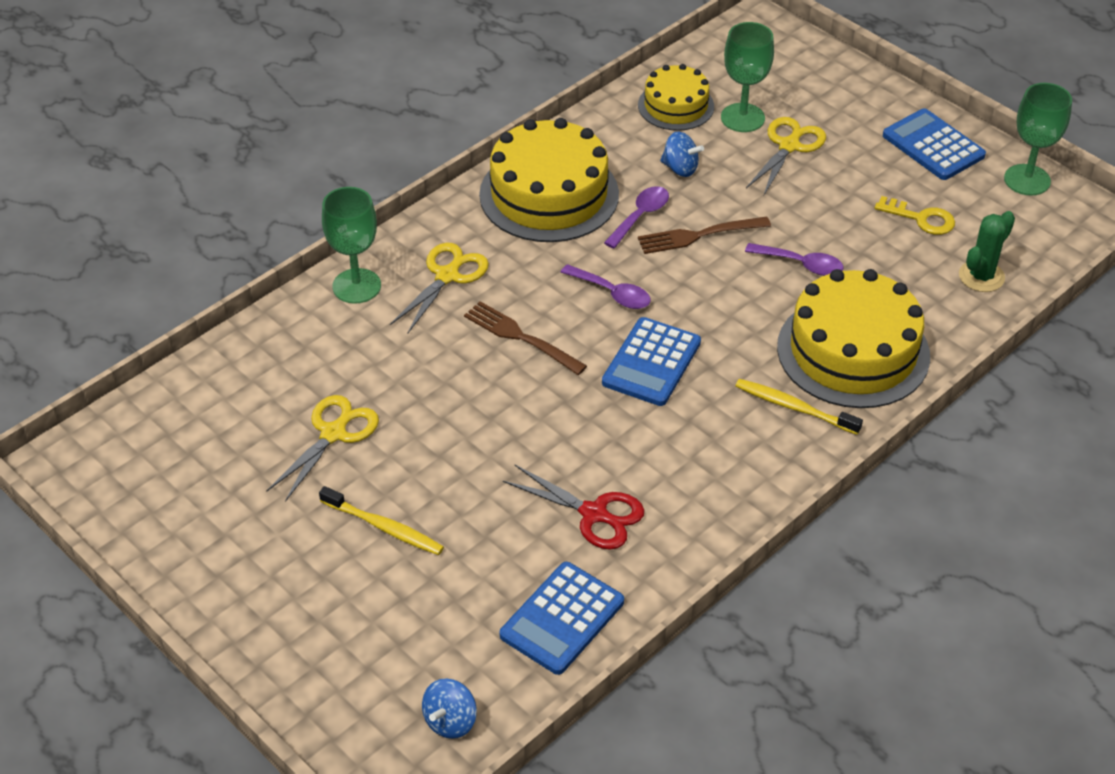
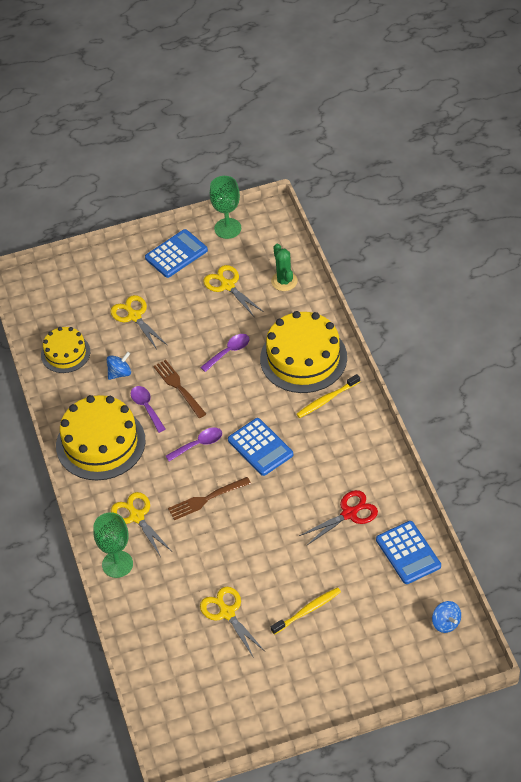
camera: 60 degrees left, 5 degrees up
brown fork [638,217,771,254] -> brown fork turned 135 degrees clockwise [153,360,206,418]
green goblet [721,22,774,132] -> none
yellow key [875,196,955,235] -> yellow scissors [203,265,264,318]
blue calculator [883,108,986,180] -> blue calculator turned 150 degrees clockwise [145,229,208,278]

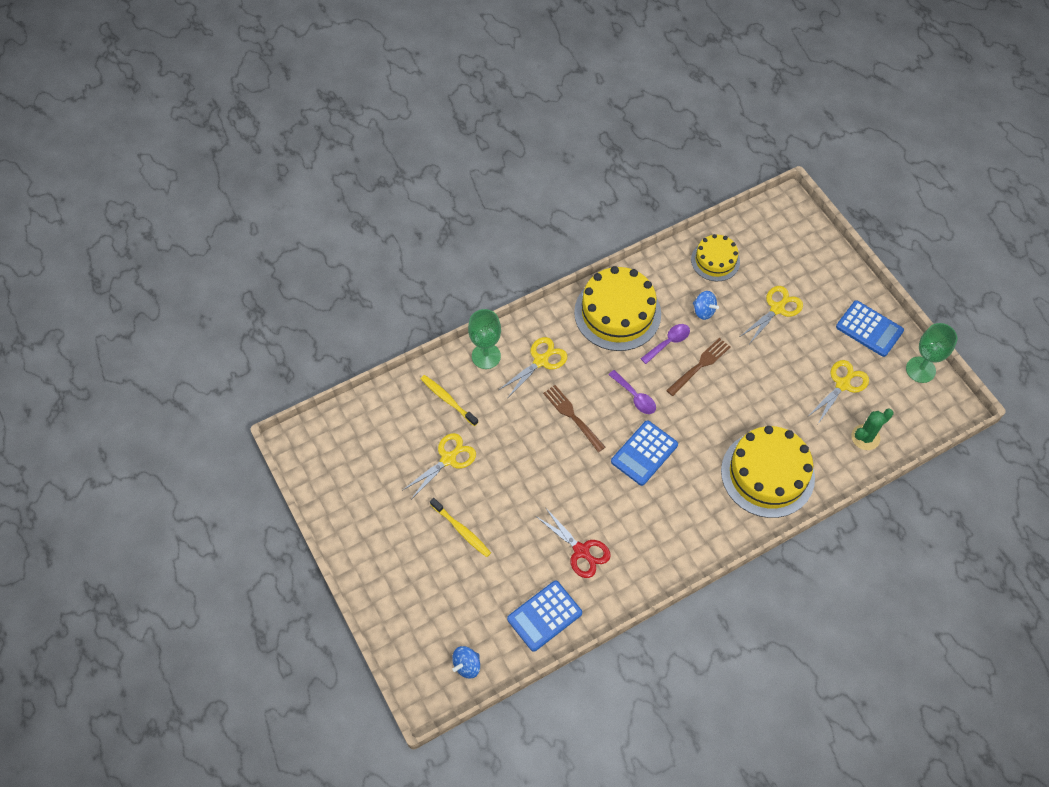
camera: 75 degrees right, 10 degrees up
purple spoon [200,334,250,372] -> none
yellow toothbrush [296,374,360,418] -> yellow toothbrush moved to [421,375,478,426]

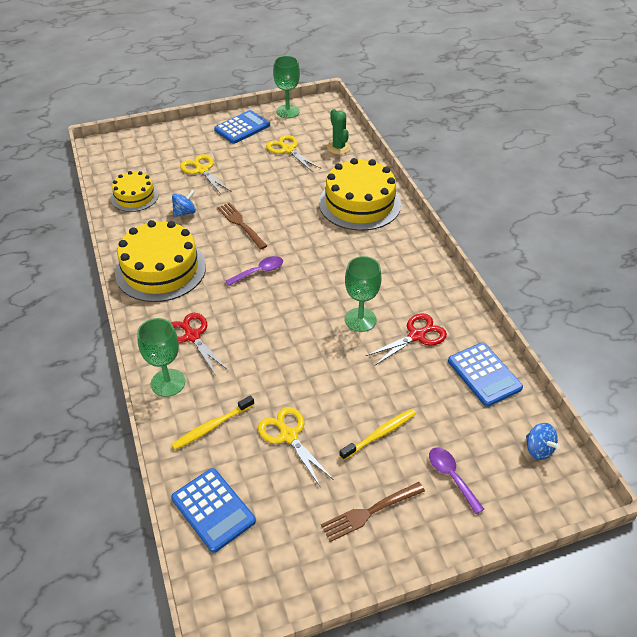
camera: 80 degrees left, 15 degrees down
yellow scissors [499,337,567,397] -> red scissors [171,313,229,375]
brown fork [543,385,605,452] -> brown fork moved to [321,482,425,542]
blue calculator [611,420,678,486] -> blue calculator moved to [171,468,256,553]
purple spoon [640,324,690,364] -> purple spoon moved to [429,447,484,514]
none -> green goblet [345,256,381,332]

